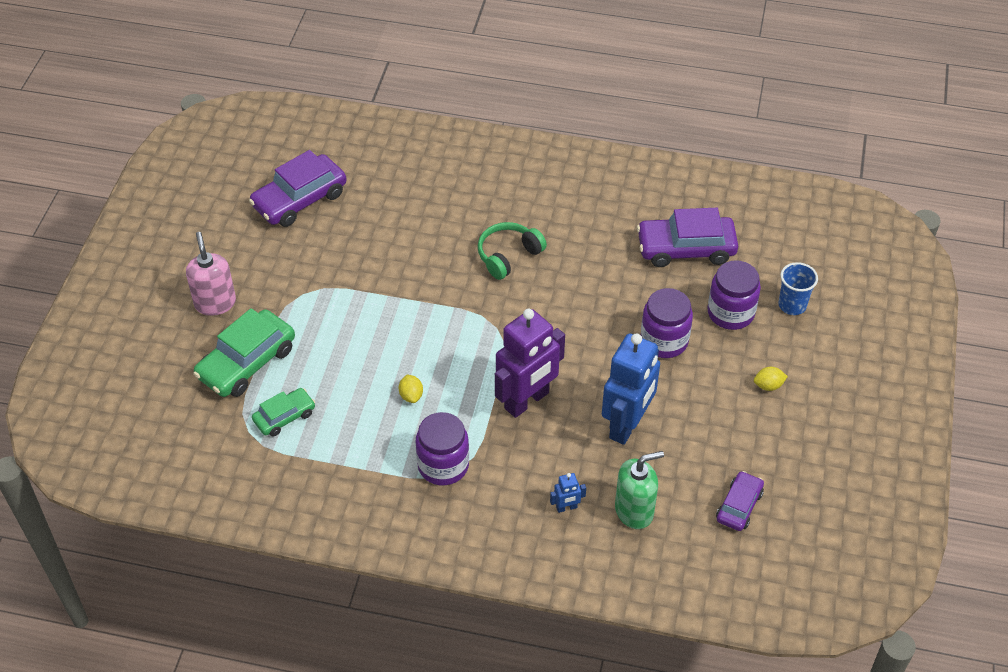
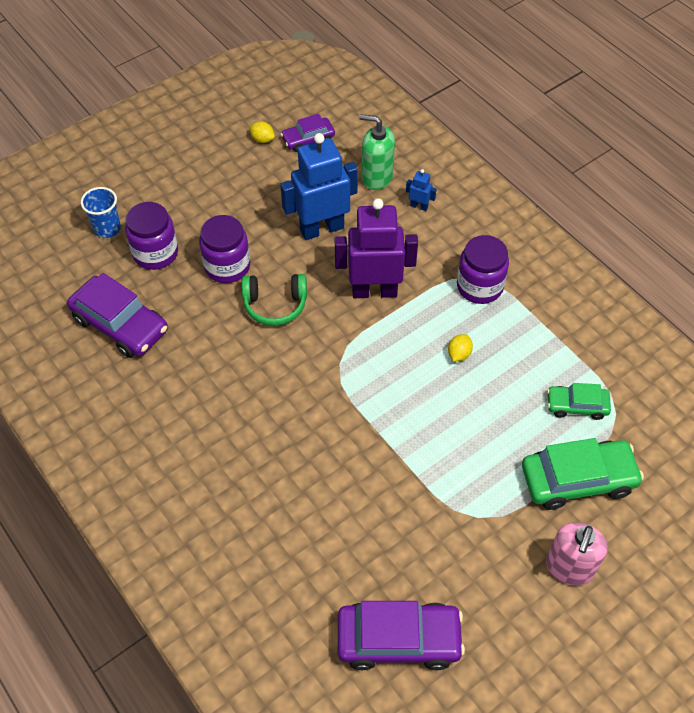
camera: 140 degrees left, 5 degrees up
green headphones [478,222,547,280] -> green headphones moved to [242,274,307,326]
yellow lemon [754,367,788,391] -> yellow lemon moved to [249,121,275,143]

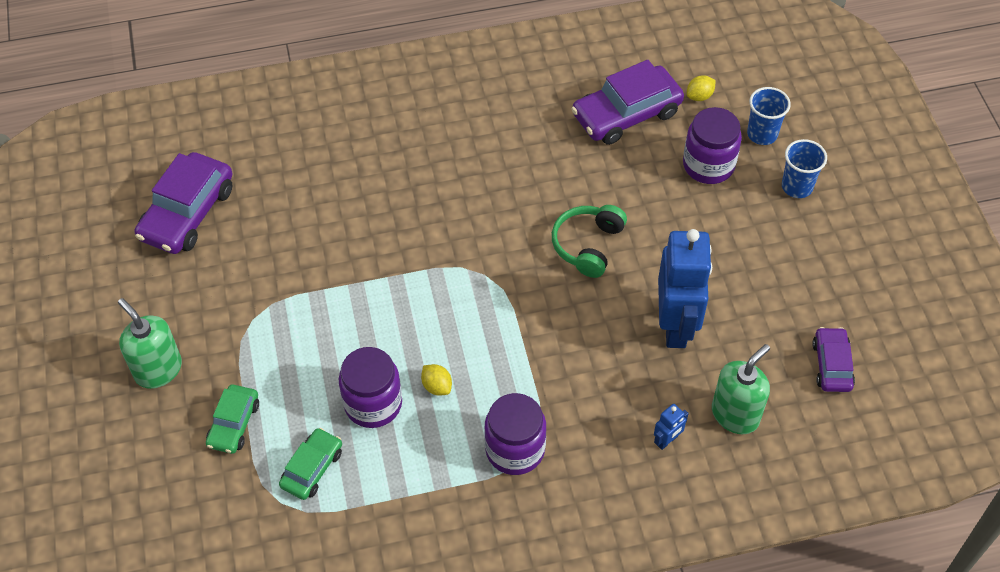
camera: 115 degrees right, 0 degrees up
purple jar [199,215,250,283] -> purple jar moved to [339,347,402,428]
yellow lemon [249,121,275,143] -> yellow lemon moved to [687,75,716,101]
purple robot [335,199,418,298] -> none
green car [522,438,644,510] -> green car [206,385,259,454], size x0.58
pink soap dispenser [546,522,608,586] -> green soap dispenser [118,298,182,389]
none -> blue cup [782,139,827,198]

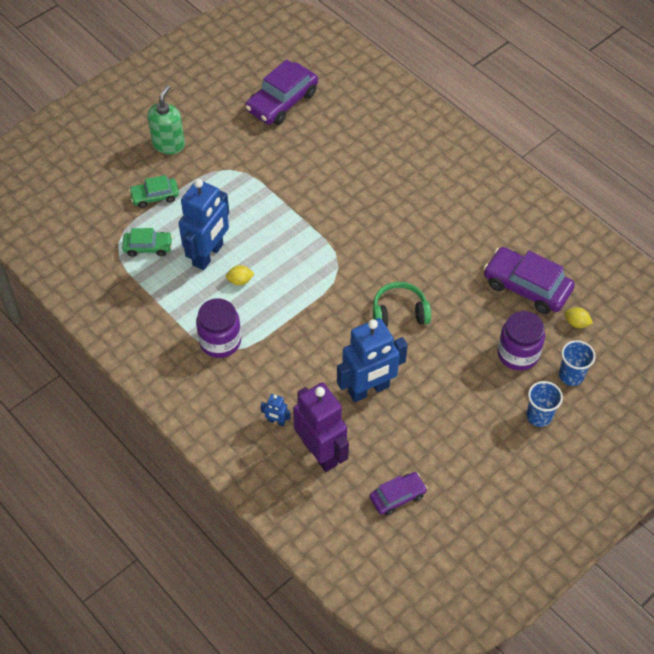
camera: 60 degrees right, 0 degrees up
purple car [135,152,233,254] -> purple car turned 45 degrees counterclockwise [245,59,318,125]
purple jar [339,347,402,428] -> blue robot [179,179,229,270]
yellow lemon [421,364,452,395] -> yellow lemon turned 60 degrees clockwise [226,265,255,285]
green soap dispenser [712,344,770,434] -> purple robot [293,383,349,472]

